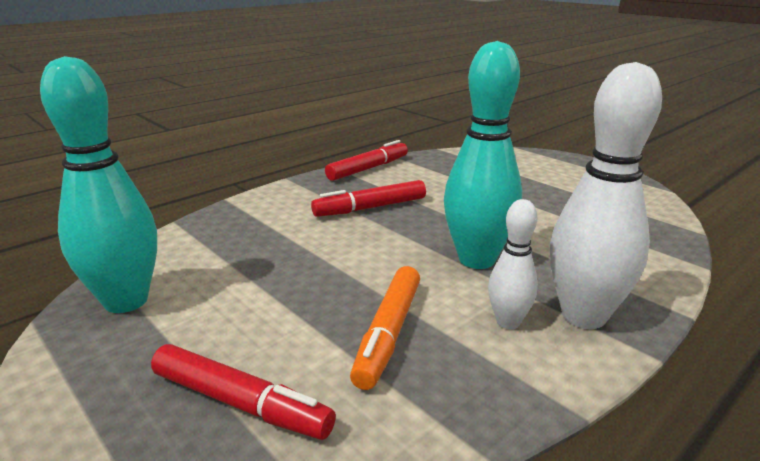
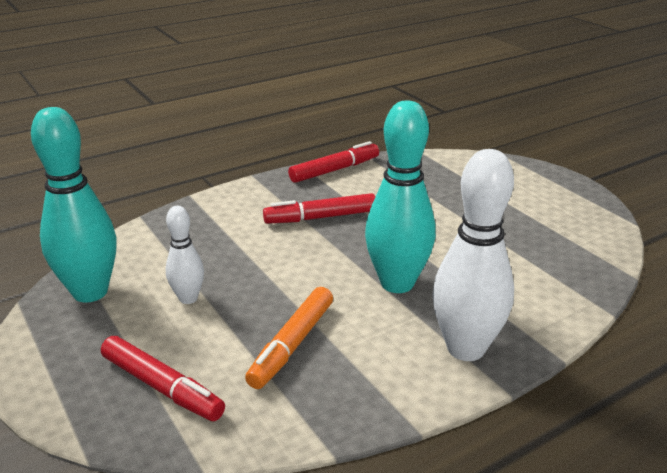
camera: 10 degrees right, 5 degrees up
white bowling pin [488,199,538,329] -> white bowling pin moved to [166,206,204,304]

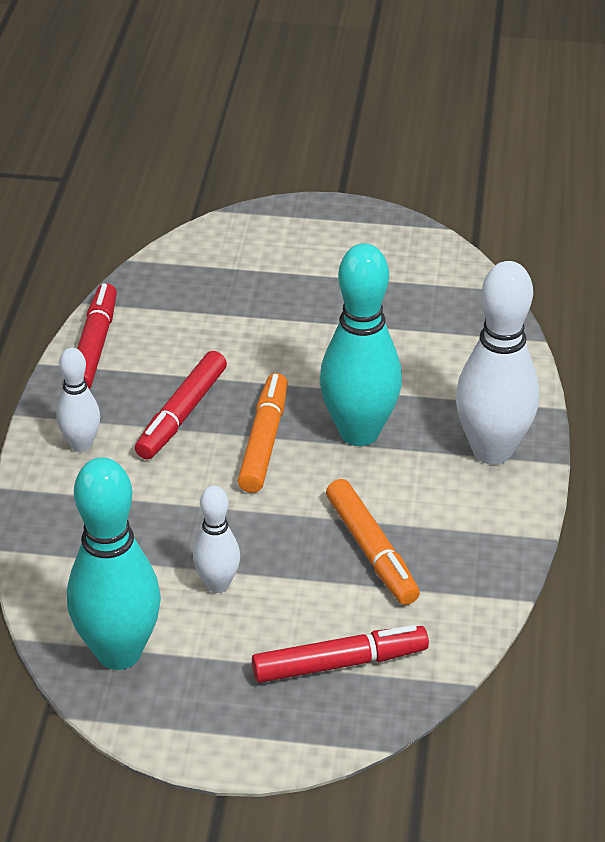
camera: 50 degrees left, 10 degrees up
none -> white bowling pin [56,348,100,452]
none -> orange marker [238,373,288,493]

